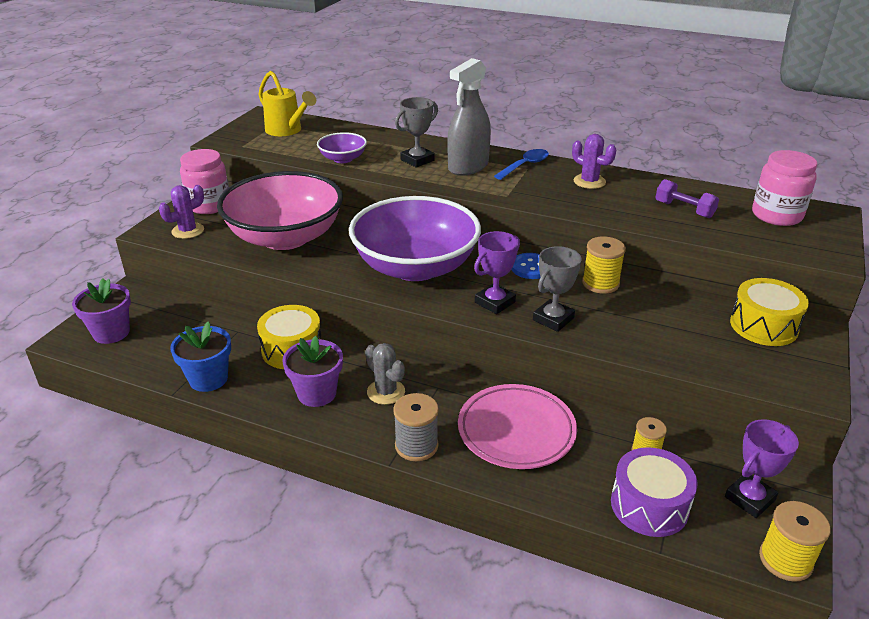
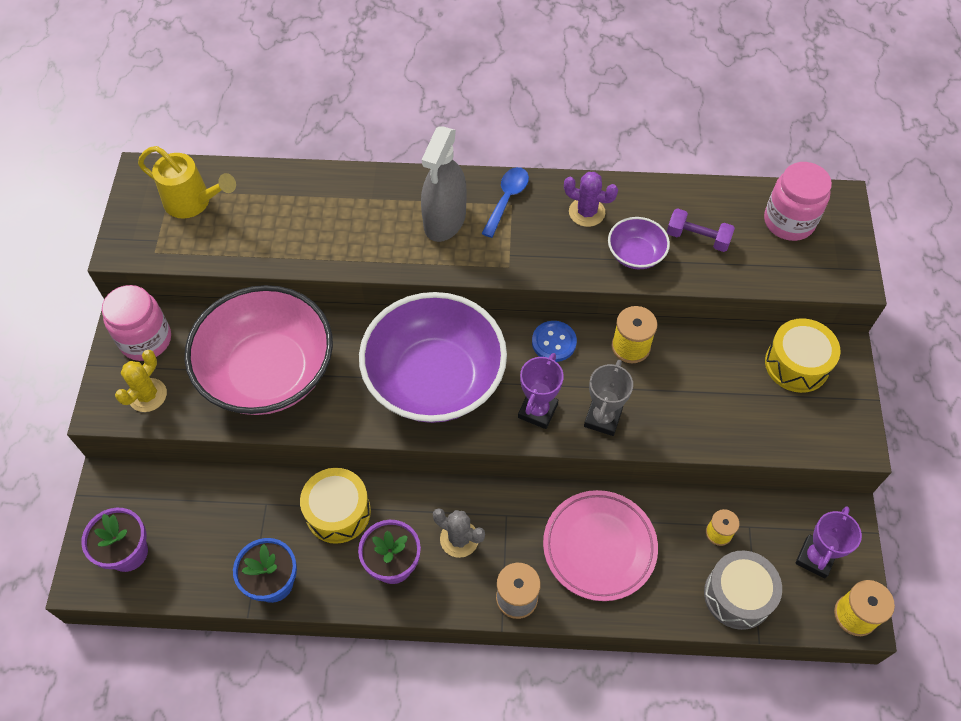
camera: 20 degrees left, 25 degrees up
purple cactus [159,185,204,239] -> yellow cactus [115,350,167,412]
purple bowl [317,132,367,163] -> purple bowl moved to [608,217,670,269]
grey trophy [395,97,438,168] -> none
purple drum [611,447,698,537] -> grey drum [704,551,782,630]

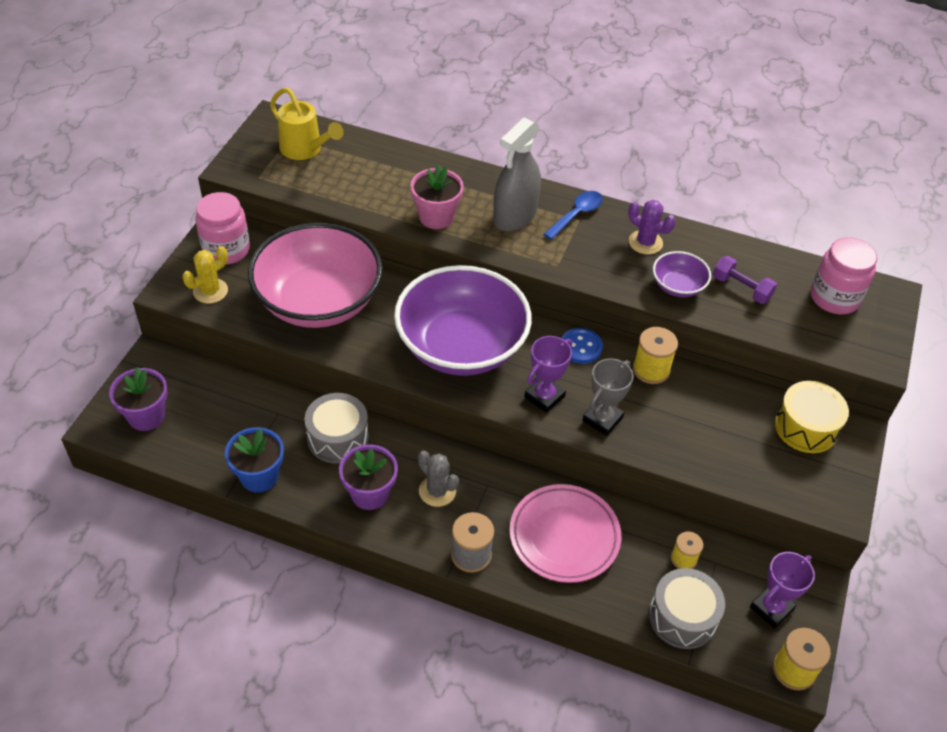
camera: 15 degrees right, 10 degrees down
yellow drum [300,468,371,544] -> grey drum [304,393,369,464]
none -> pink flower pot [410,165,464,229]

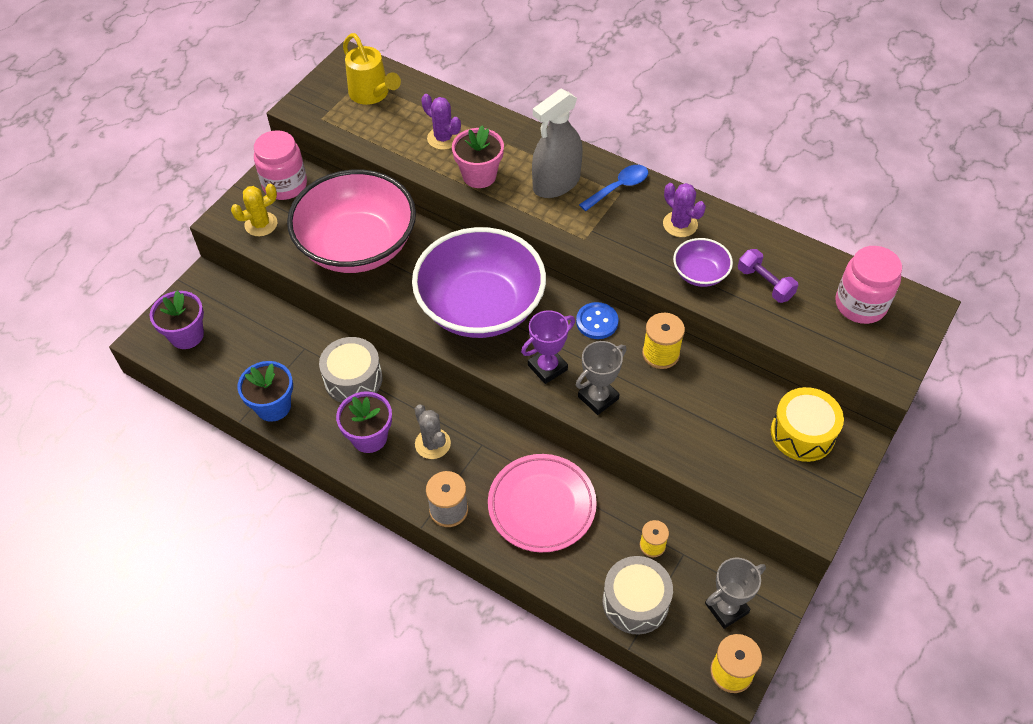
camera: 15 degrees right, 5 degrees up
purple trophy [750,552,815,629] -> grey trophy [705,558,766,629]
none -> purple cactus [421,94,461,150]

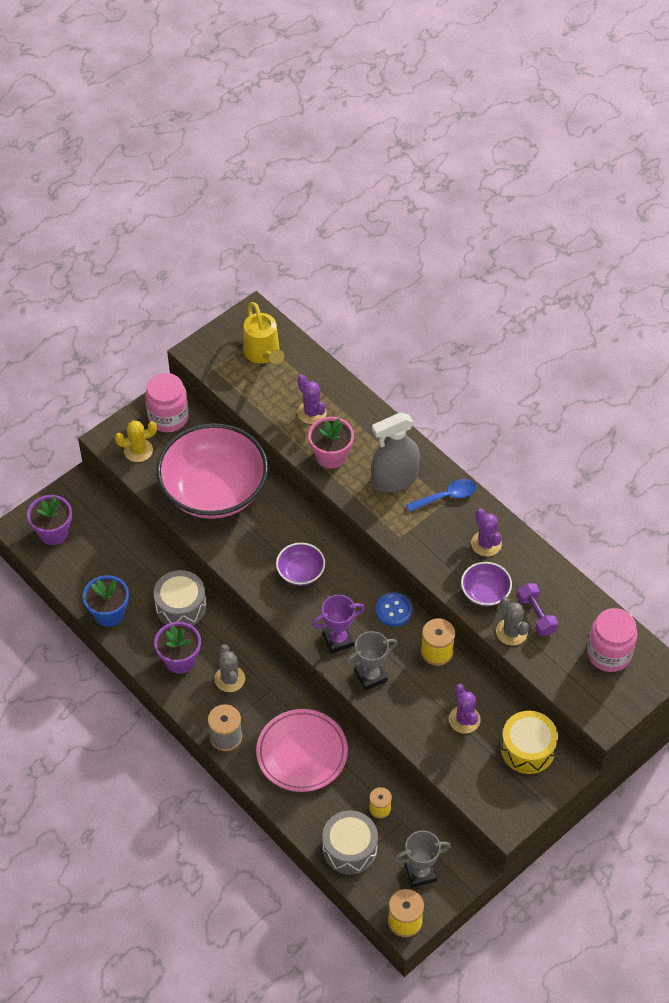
camera: 15 degrees right, 0 degrees up
purple bowl [412,227,546,338] -> purple bowl [276,543,325,586], size x0.43
none -> purple cactus [449,684,481,734]
none -> grey cactus [496,597,529,646]

